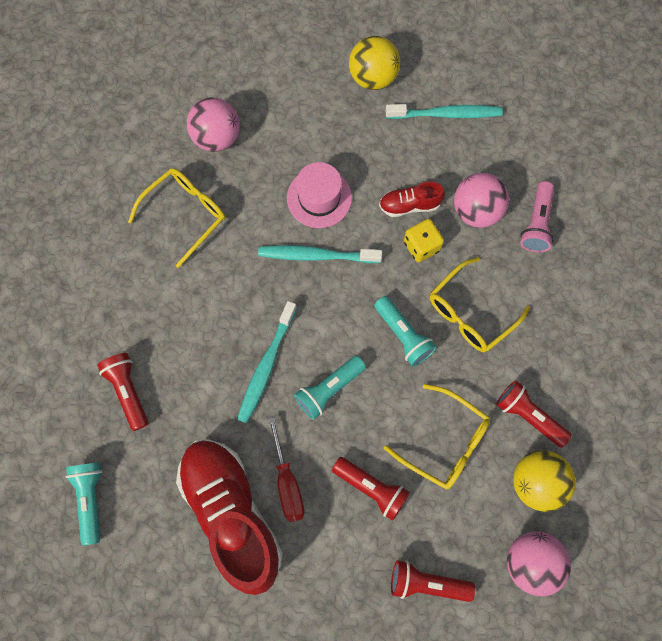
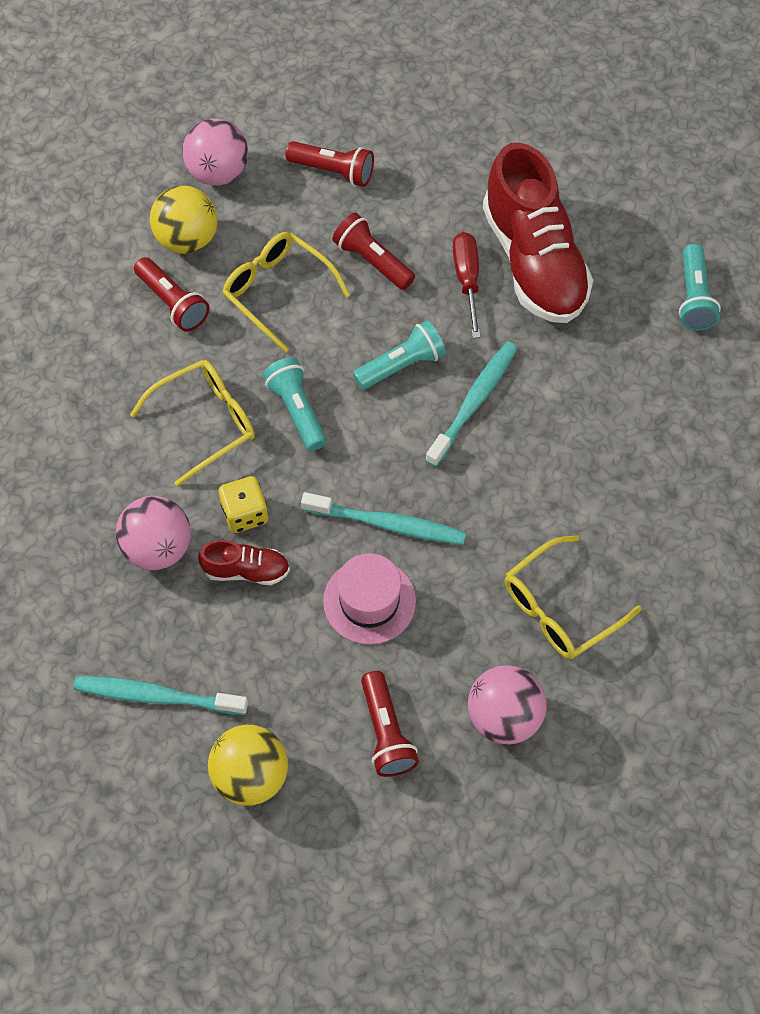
camera: 170 degrees left, 10 degrees down
red flashlight [97,353,149,431] -> red flashlight moved to [361,671,419,777]
pink flashlight [520,181,554,253] -> none

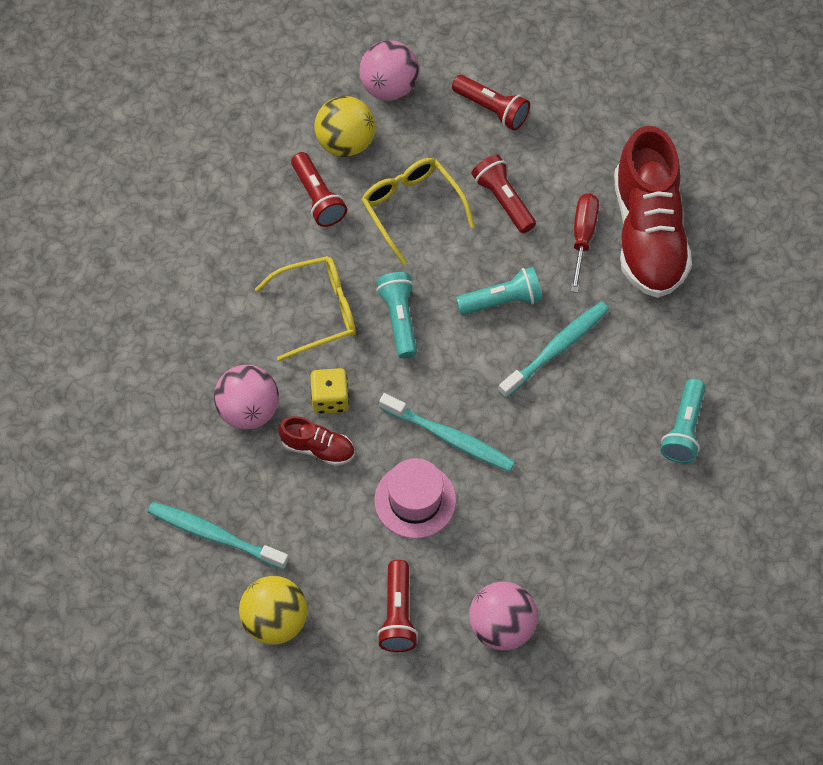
camera: 15 degrees right, 0 degrees up
yellow glasses [505,535,641,659] -> none
turquoise flashlight [679,244,721,331] -> turquoise flashlight moved to [661,378,705,463]

